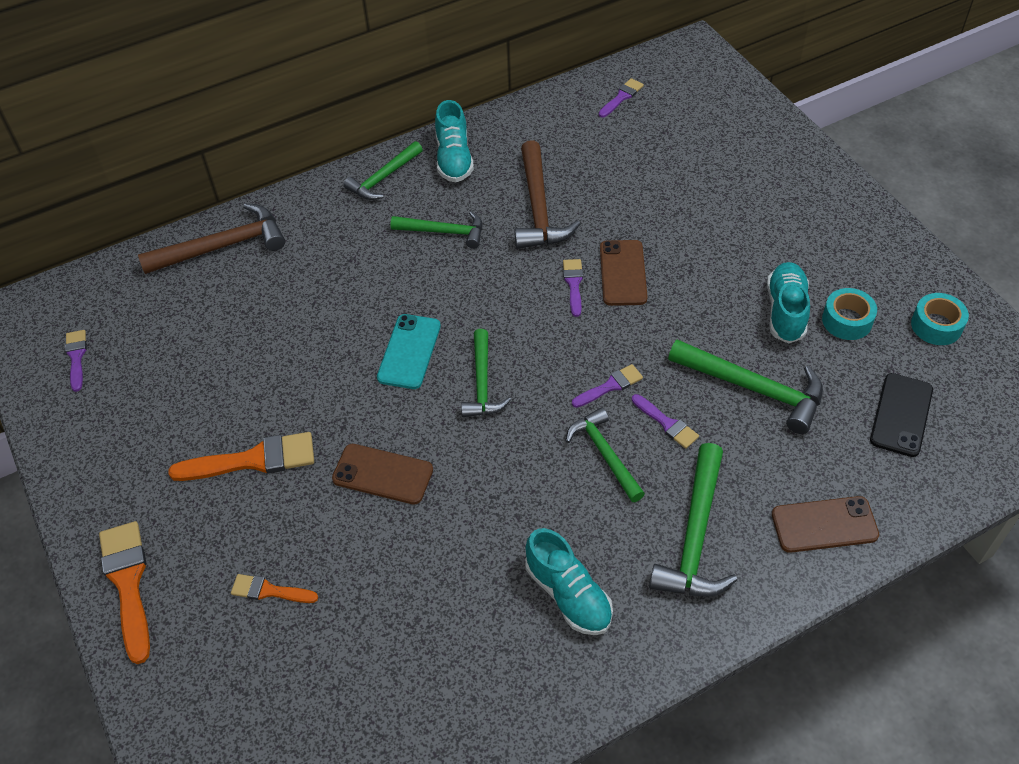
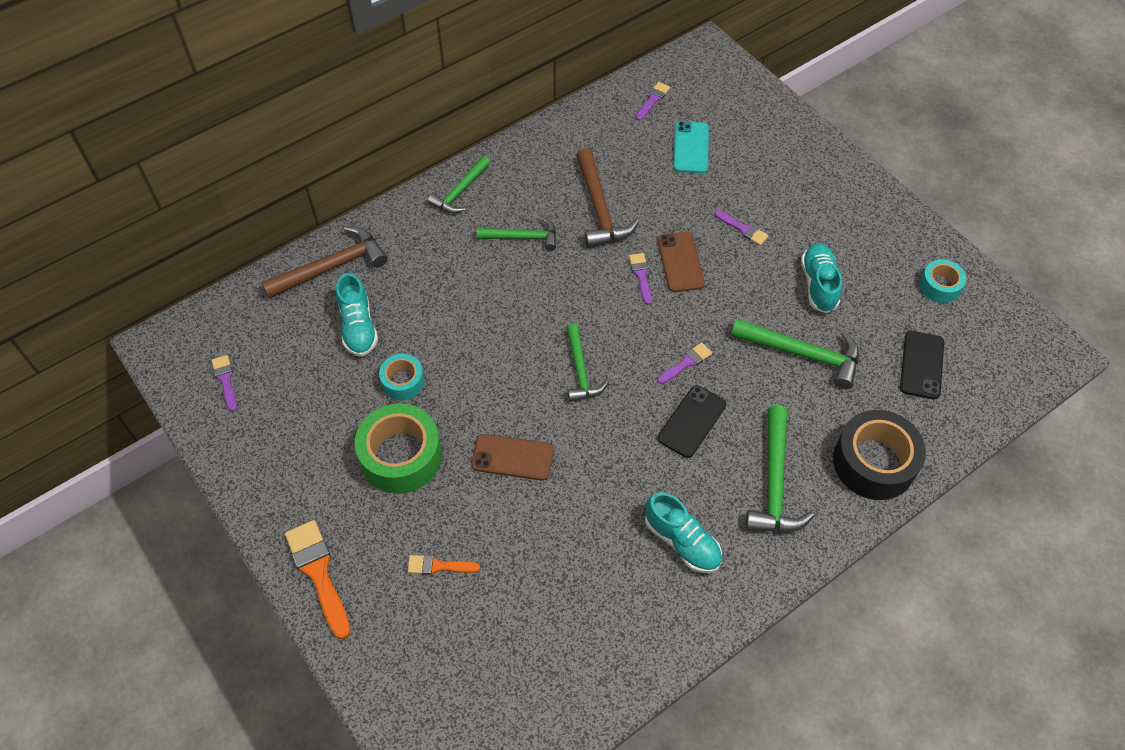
camera: 10 degrees left, 5 degrees up
orange brush [168,432,314,481] -> green tape [355,403,442,494]
turquoise phone [377,314,441,389] -> turquoise phone moved to [673,121,709,173]
turquoise shoe [435,100,474,182] -> turquoise shoe moved to [336,273,378,357]
green hammer [566,407,645,502] -> black phone [658,385,726,458]
purple brush [632,394,699,449] -> purple brush moved to [714,210,769,245]
brown phone [772,496,879,553] -> black tape [833,410,926,500]
turquoise tape [822,288,877,340] -> turquoise tape moved to [379,354,425,400]

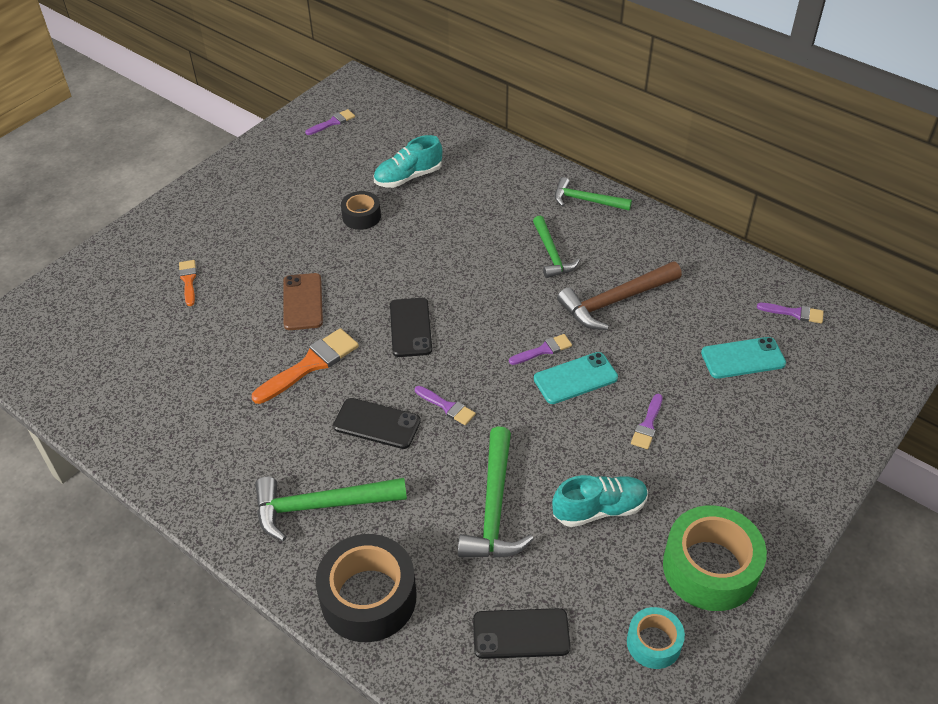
camera: 75 degrees right, 10 degrees down
brown hammer [261,226,388,299] -> none
orange brush [285,520,350,639] -> orange brush moved to [252,328,359,404]
green tape [355,403,442,494] -> green tape moved to [663,505,767,611]
turquoise tape [379,354,425,400] -> black tape [341,191,381,230]
green hammer [566,324,608,402] -> black phone [390,298,432,357]
turquoise shoe [645,492,722,573] -> none
brown phone [658,232,705,292] -> turquoise phone [534,352,618,404]

